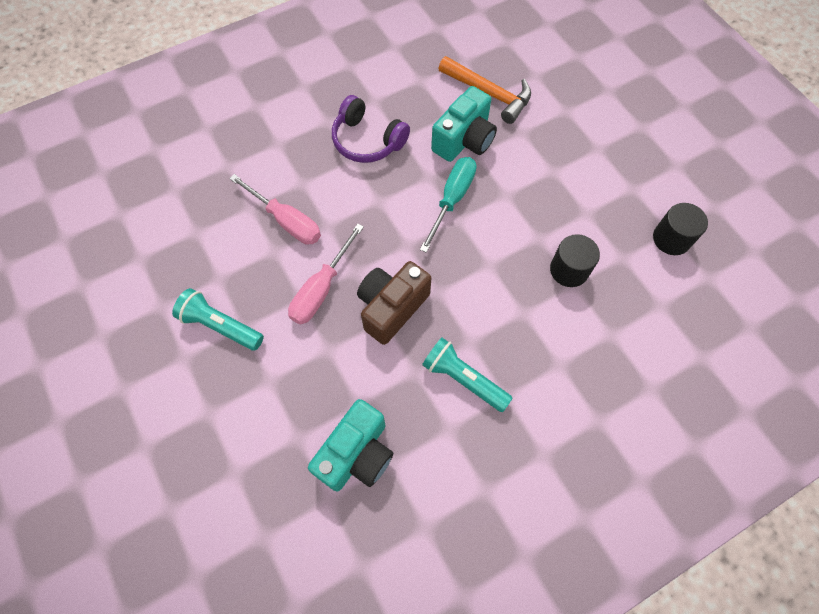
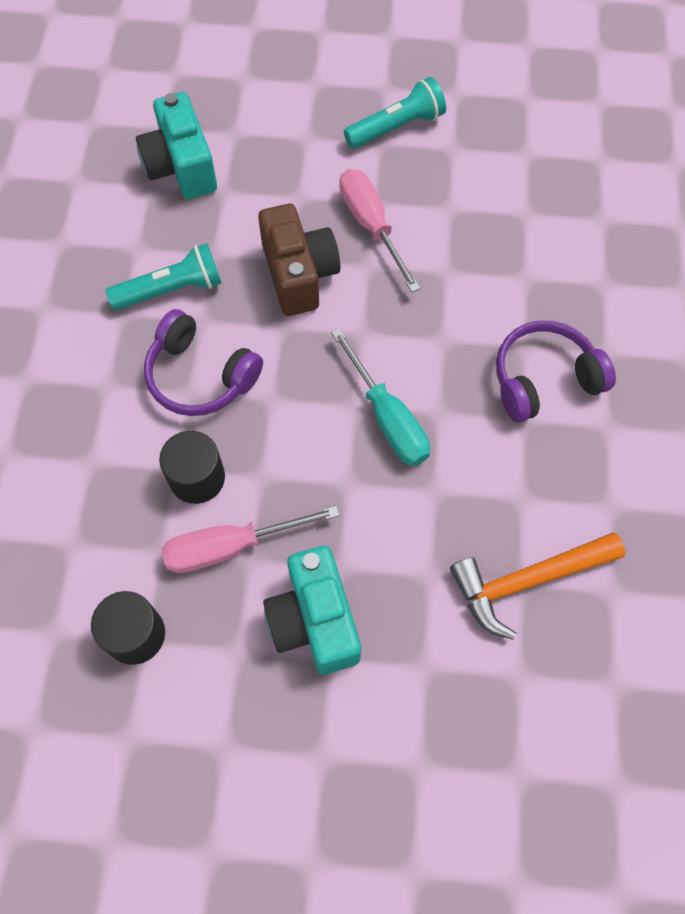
camera: 125 degrees right, 0 degrees up
pink screwdriver [229,174,321,245] -> pink screwdriver moved to [162,506,340,573]
turquoise camera [431,86,497,162] -> turquoise camera moved to [263,546,361,674]
none -> purple headphones [144,309,263,416]

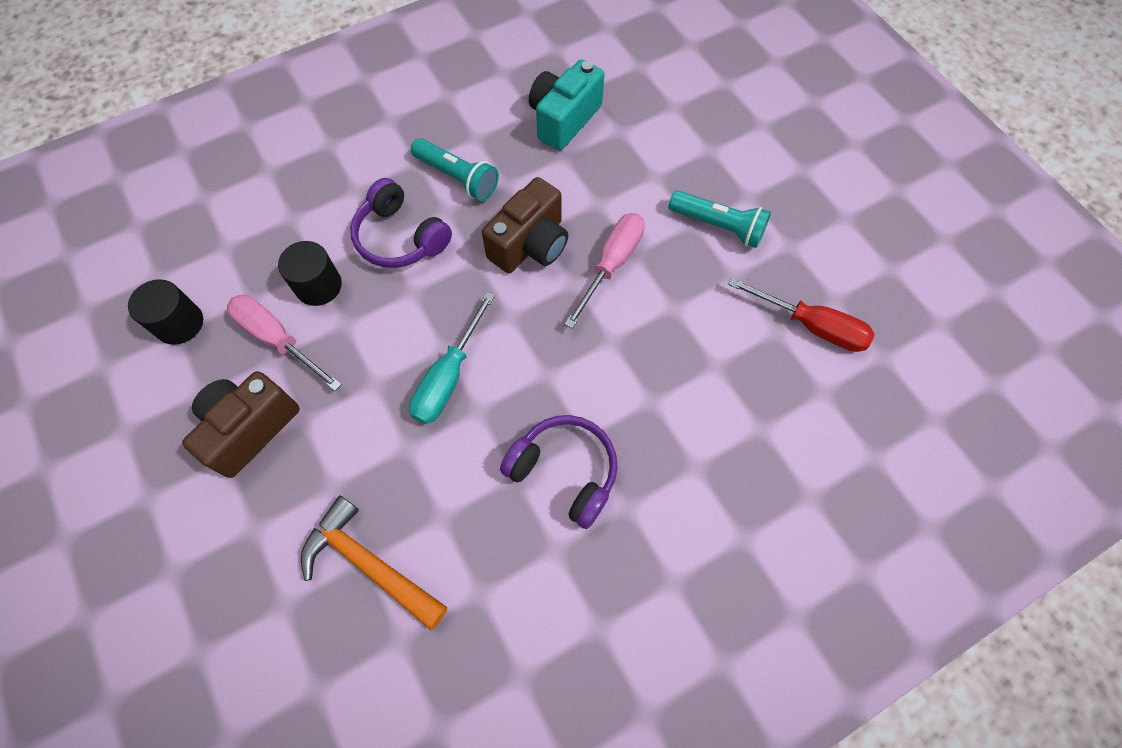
camera: 55 degrees right, 0 degrees up
purple headphones [144,309,263,416] -> purple headphones turned 45 degrees counterclockwise [350,178,452,268]
turquoise camera [263,546,361,674] -> brown camera [182,371,300,478]
none -> red screwdriver [728,277,874,352]

